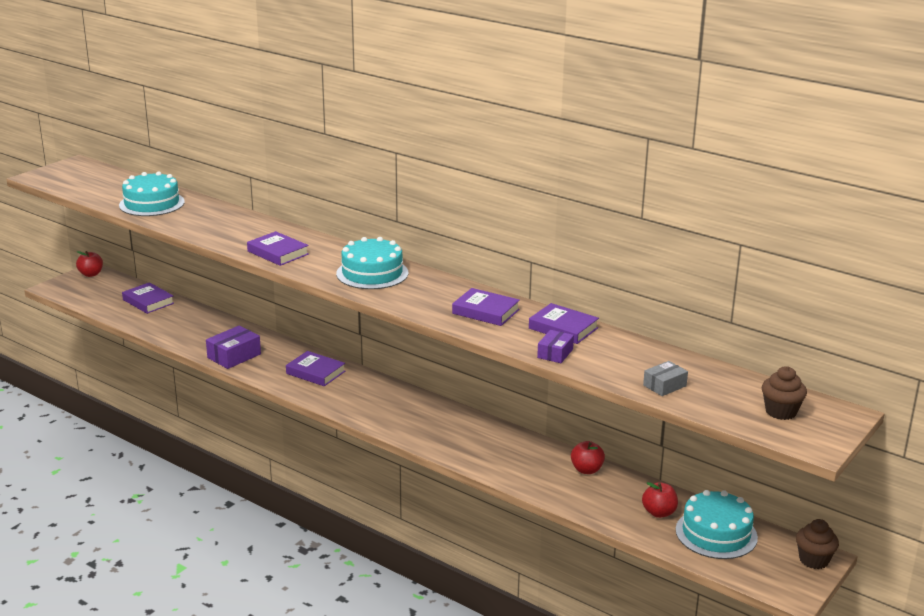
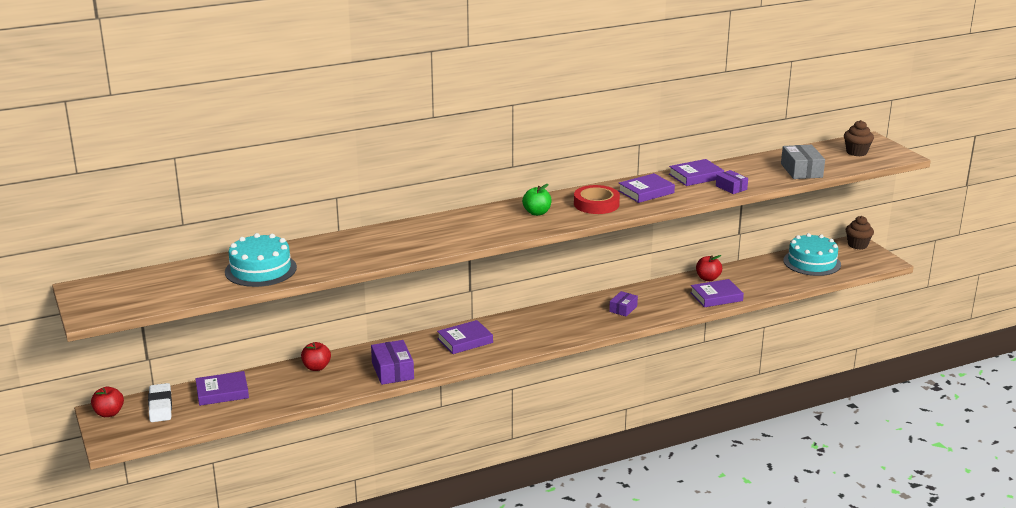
camera: 60 degrees left, 0 degrees up
purple book [247,231,309,266] -> purple book moved to [690,279,744,307]
turquoise cake [336,237,408,289] -> green apple [522,184,552,216]
red apple [642,482,678,518] -> red apple moved to [301,342,331,371]
grey box [643,361,688,396] -> grey box [781,145,825,179], size x1.61
none -> white eraser [148,383,172,422]
none -> red tape [574,185,620,214]
none -> purple box [609,291,638,317]

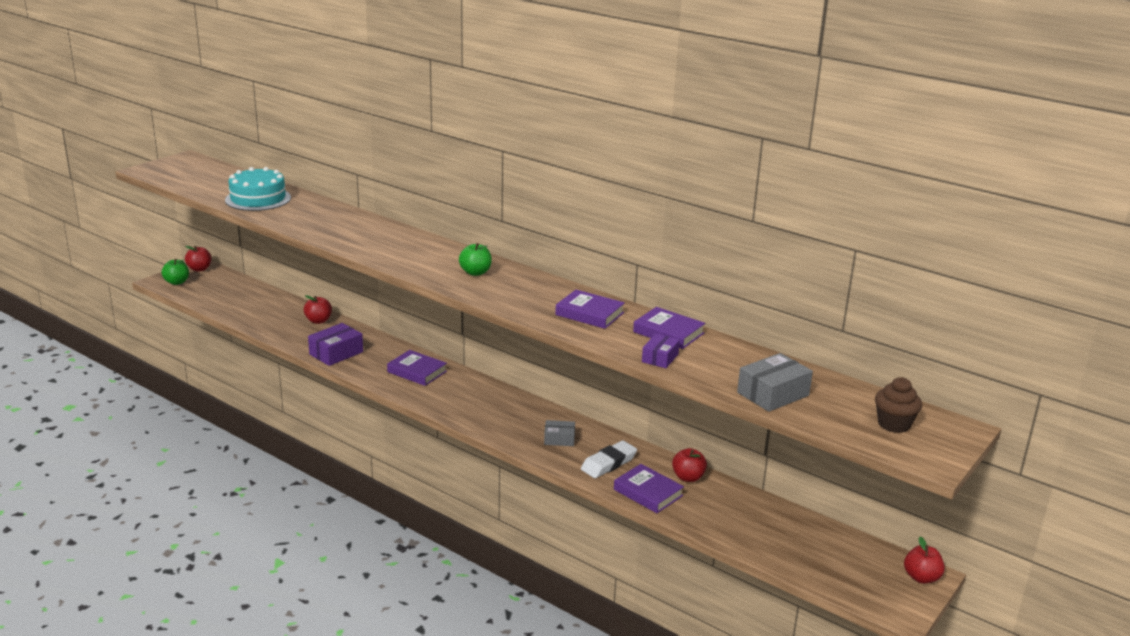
camera: 60 degrees right, 0 degrees up
white eraser [148,383,172,422] -> white eraser moved to [581,441,637,478]
purple book [195,371,249,406] -> none
red tape [574,185,620,214] -> none
purple box [609,291,638,317] -> grey box [544,420,575,446]
turquoise cake [783,233,841,276] -> none
brown cupcake [846,216,874,250] -> red apple [904,537,945,584]
none -> green apple [162,259,189,285]

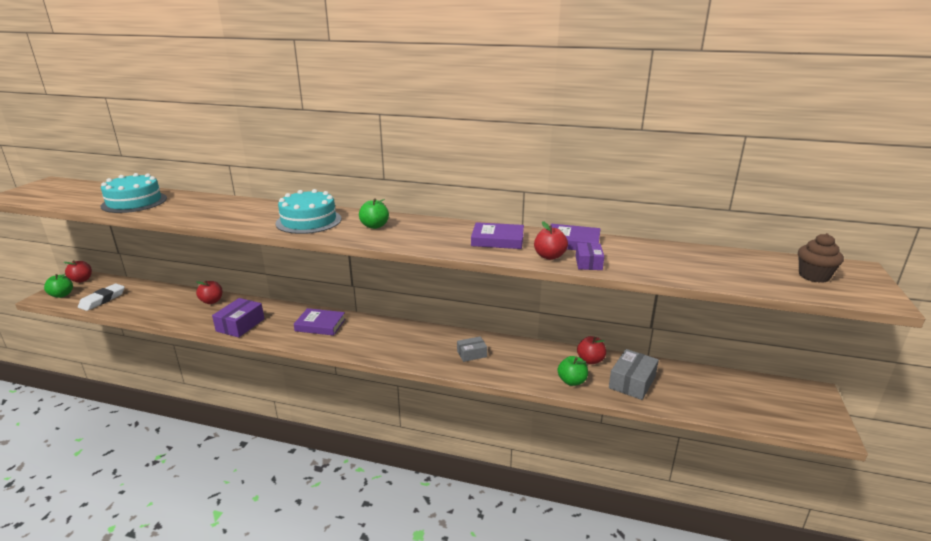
camera: 20 degrees left, 0 degrees up
white eraser [581,441,637,478] -> white eraser moved to [78,283,125,311]
purple book [614,464,684,513] -> green apple [557,356,588,386]
grey box [737,353,813,412] -> grey box moved to [609,349,659,400]
red apple [904,537,945,584] -> red apple moved to [534,221,568,260]
none -> turquoise cake [276,189,341,234]

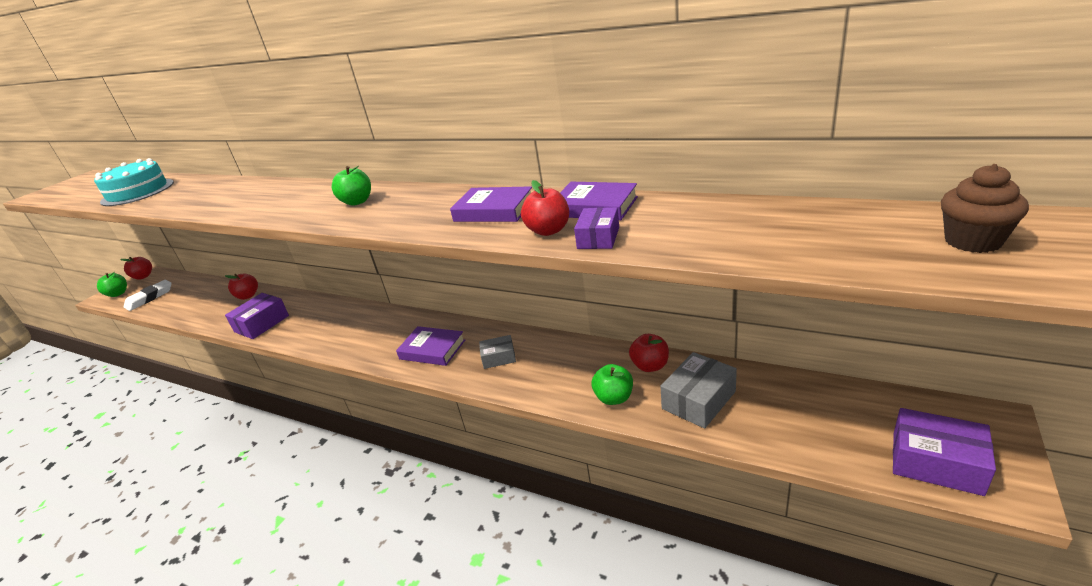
camera: 15 degrees right, 5 degrees up
turquoise cake [276,189,341,234] -> none
purple book [294,308,346,336] -> purple book moved to [396,326,465,366]
none -> purple box [893,408,996,496]

